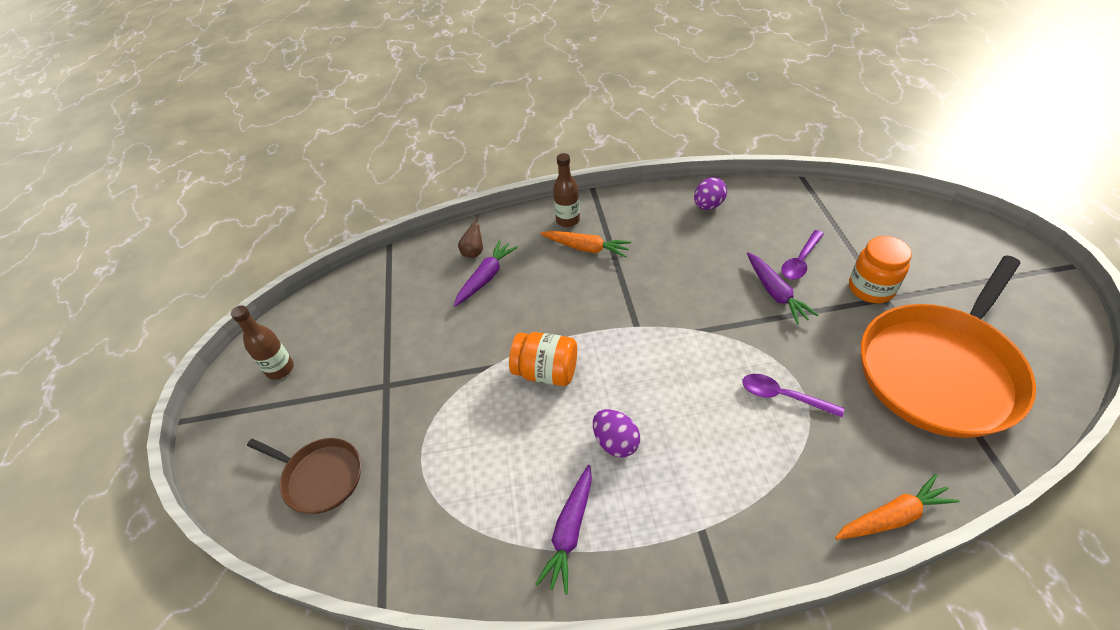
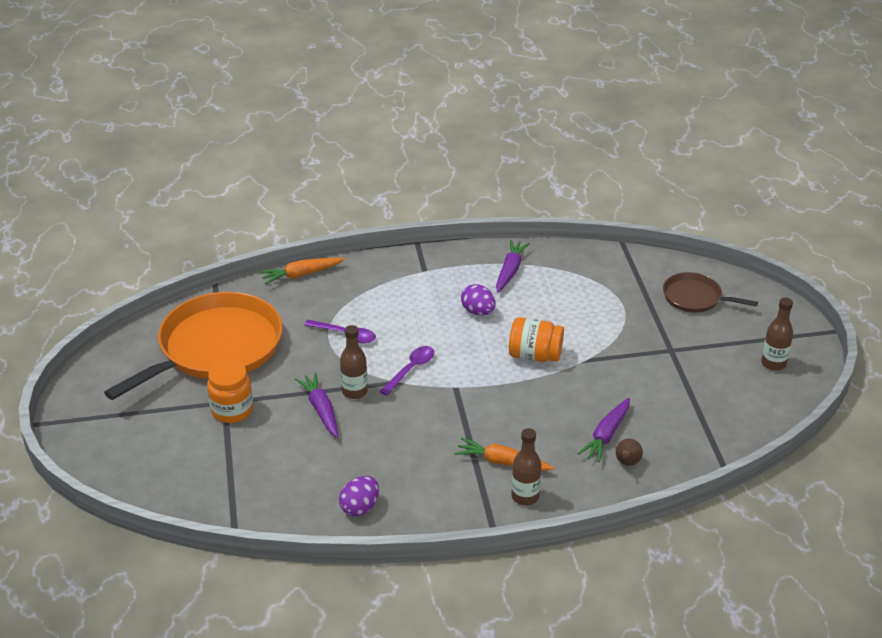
camera: 175 degrees right, 10 degrees down
purple spoon [781,230,824,280] -> purple spoon moved to [380,346,434,396]
none -> brown bottle [340,325,368,399]

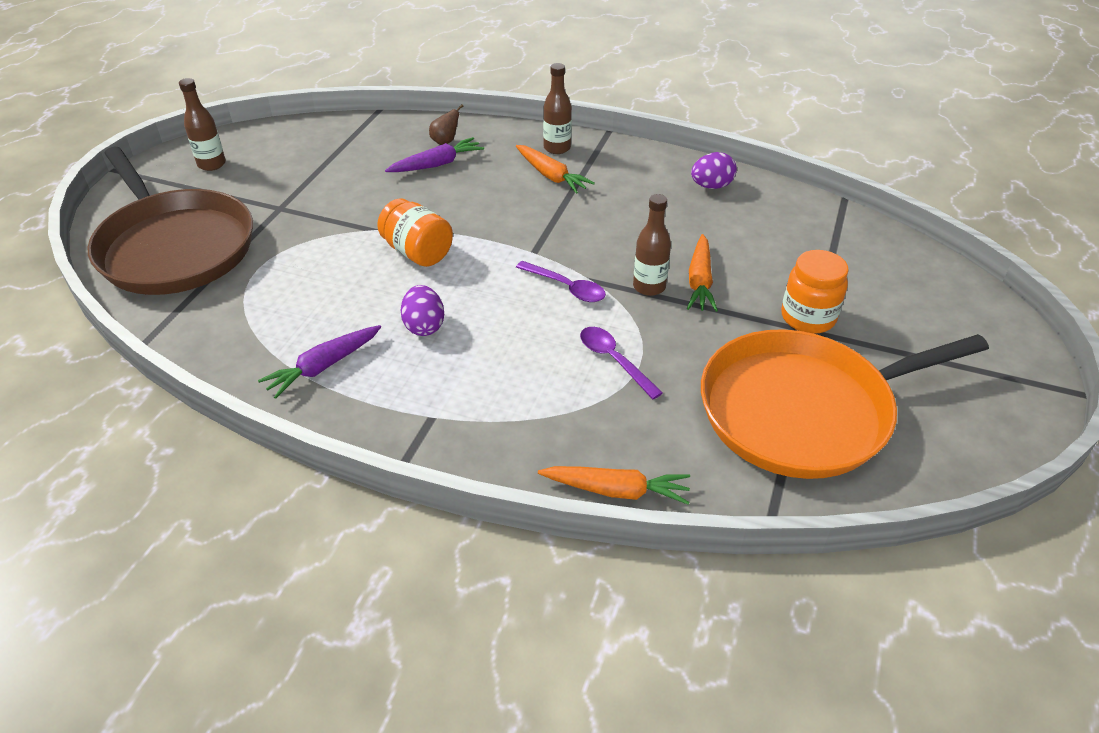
camera: 150 degrees left, 5 degrees up
purple carrot [295,373,338,438] -> orange carrot [687,234,718,312]
purple spoon [380,346,434,396] -> purple spoon turned 120 degrees counterclockwise [516,261,606,302]
brown pan [663,272,758,313] -> brown pan [87,147,253,295], size x2.02

